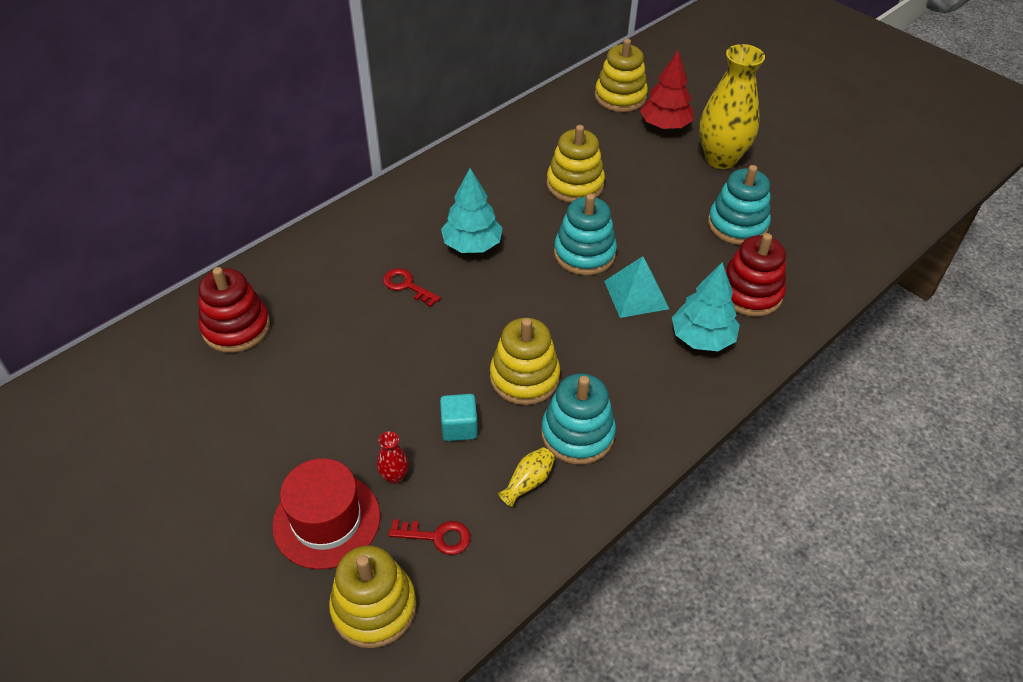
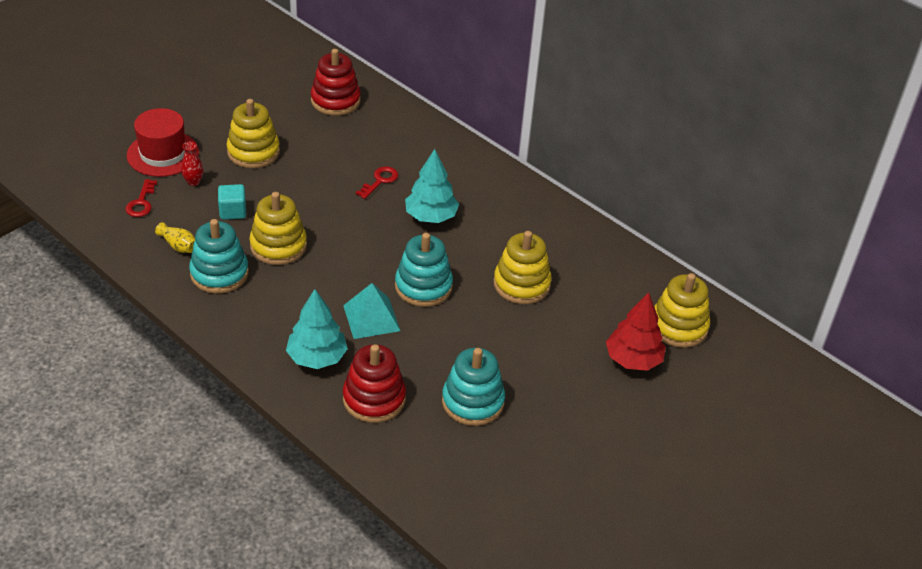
camera: 85 degrees right, 5 degrees down
yellow stacking toy [329,546,416,648] -> yellow stacking toy moved to [227,99,280,168]
yellow vase [699,44,765,169] -> none

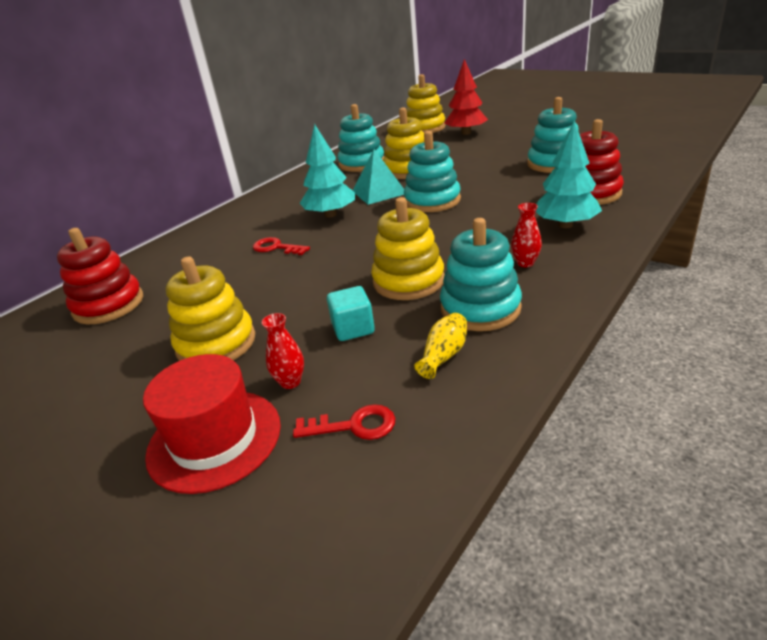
camera: 90 degrees left, 10 degrees down
turquoise pyramid [343,283,400,339] -> turquoise pyramid moved to [353,149,404,205]
none -> turquoise stacking toy [338,104,384,172]
none -> red vase [511,203,542,267]

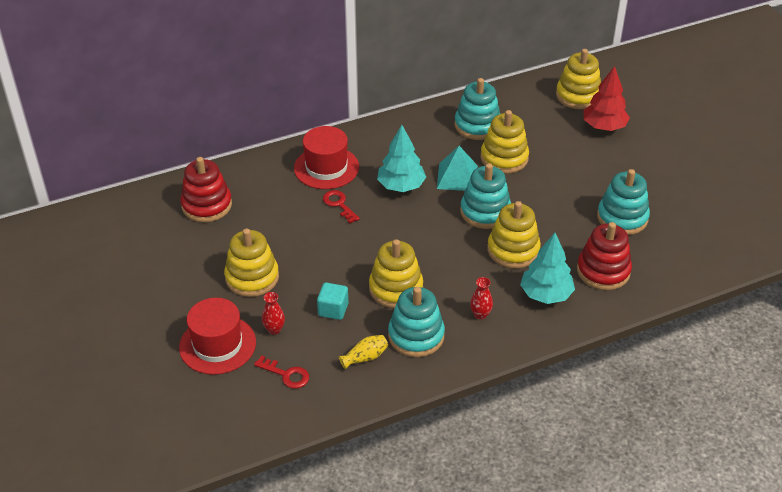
camera: 25 degrees right, 10 degrees up
none -> red hat [294,126,359,189]
none -> yellow stacking toy [487,201,541,268]

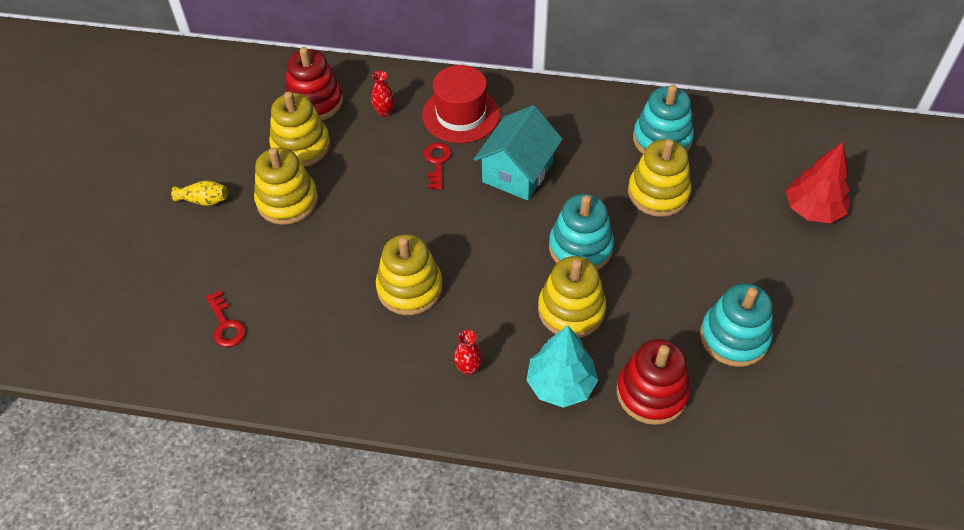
camera: 35 degrees right, 10 degrees up
red hat [179,298,256,375] -> none
red vase [262,292,285,335] -> red vase moved to [371,71,395,117]
turquoise cube [317,282,348,320] -> none
yellow vase [339,335,388,369] -> yellow vase moved to [171,180,228,206]
turquoise tree [377,125,426,192] -> turquoise house [474,105,563,200]
turquoise stacking toy [388,287,445,357] -> none
turquoise pyramid [437,146,478,191] -> none
yellow stacking toy [556,49,601,109] -> yellow stacking toy moved to [269,92,330,167]

